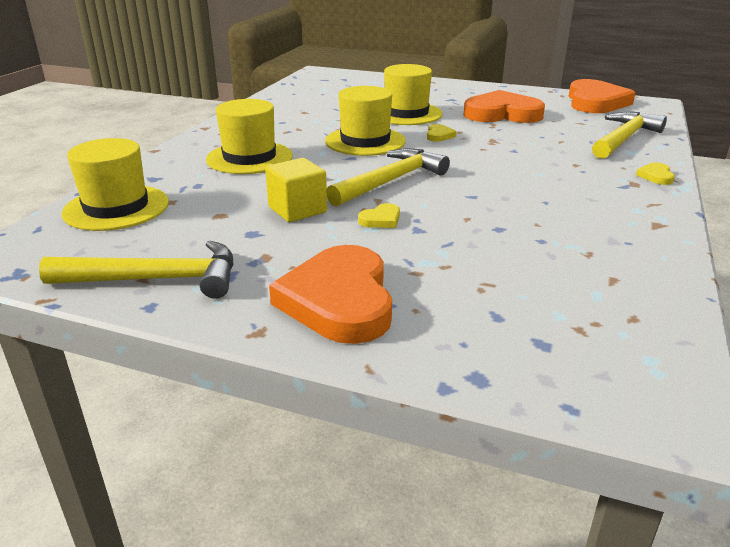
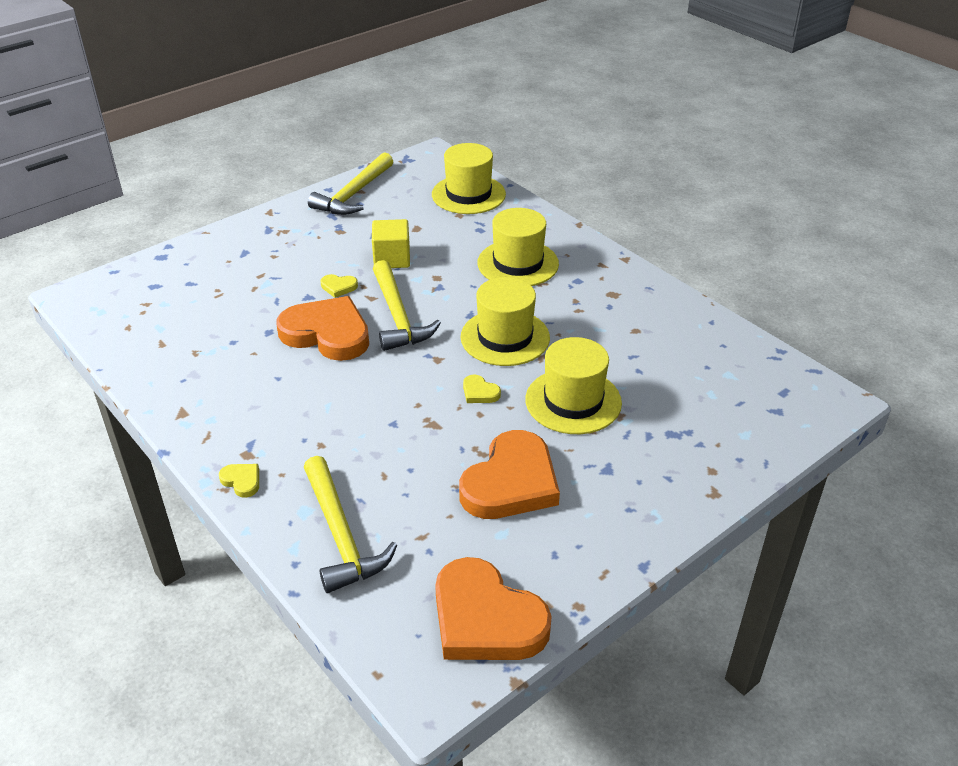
camera: 120 degrees right, 10 degrees up
orange heart [269,245,392,344] -> orange heart moved to [277,296,369,361]
yellow heart [358,203,400,228] -> yellow heart turned 75 degrees counterclockwise [321,274,358,298]

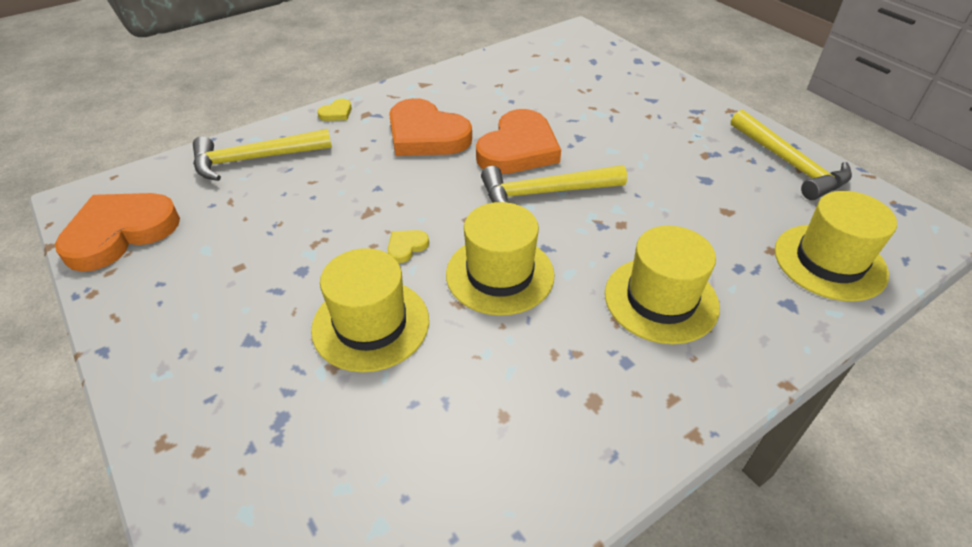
camera: 95 degrees right, 5 degrees up
yellow hammer [308,152,393,215] -> yellow hammer turned 150 degrees counterclockwise [731,110,852,200]
yellow heart [321,274,358,298] -> none
yellow cube [372,219,410,268] -> none
orange heart [459,430,560,519] -> orange heart moved to [389,98,472,156]

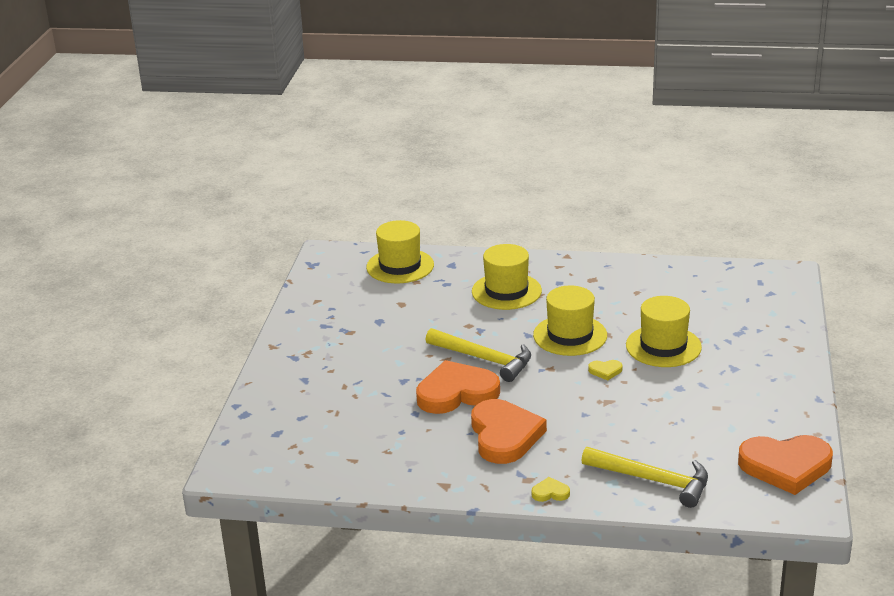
camera: 135 degrees left, 15 degrees down
yellow hammer [731,110,852,200] -> none

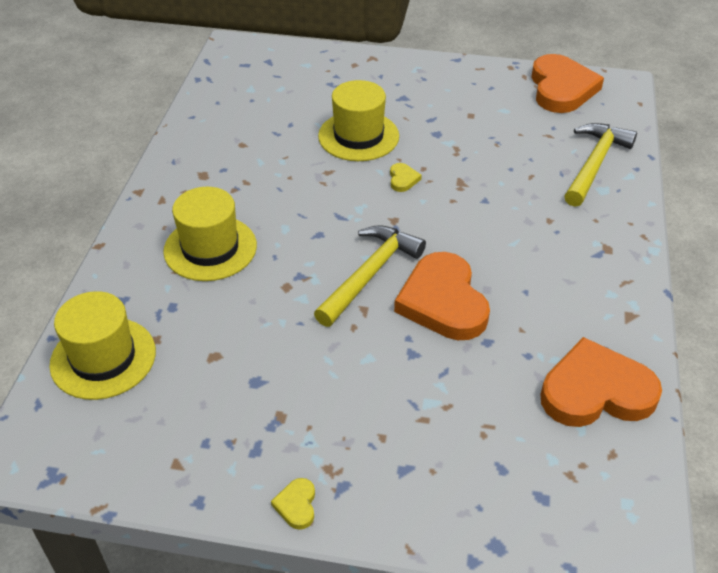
camera: 90 degrees left, 15 degrees up
orange heart [471,399,547,464] -> orange heart moved to [540,337,662,427]
yellow heart [532,477,570,502] -> yellow heart moved to [271,478,315,530]
yellow hat [533,286,607,356] -> none

